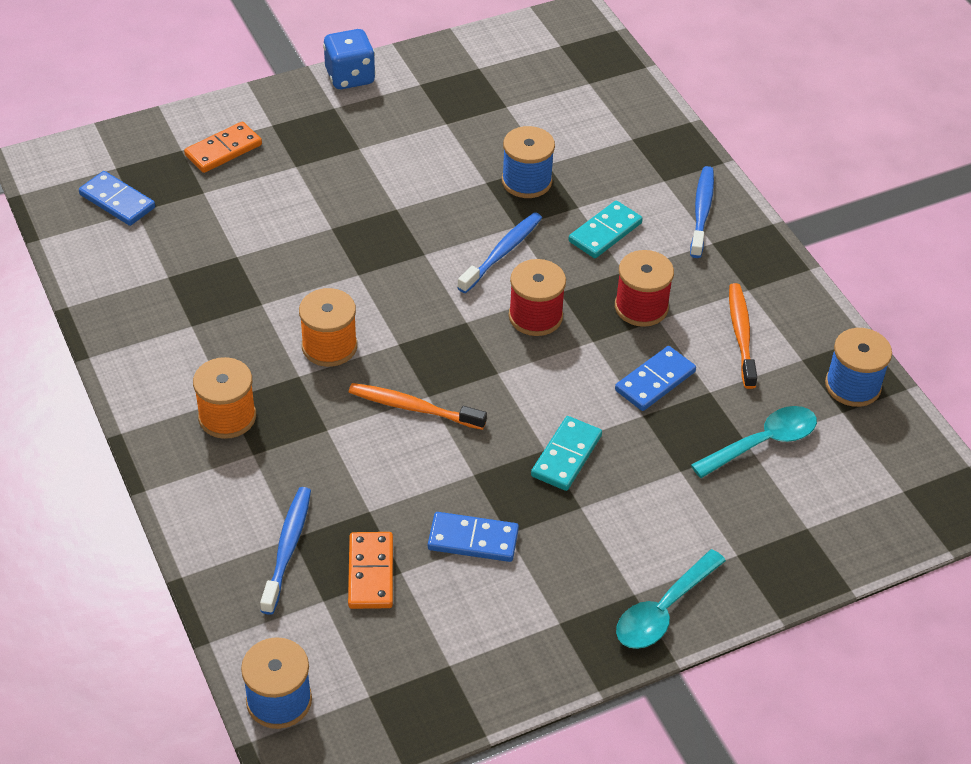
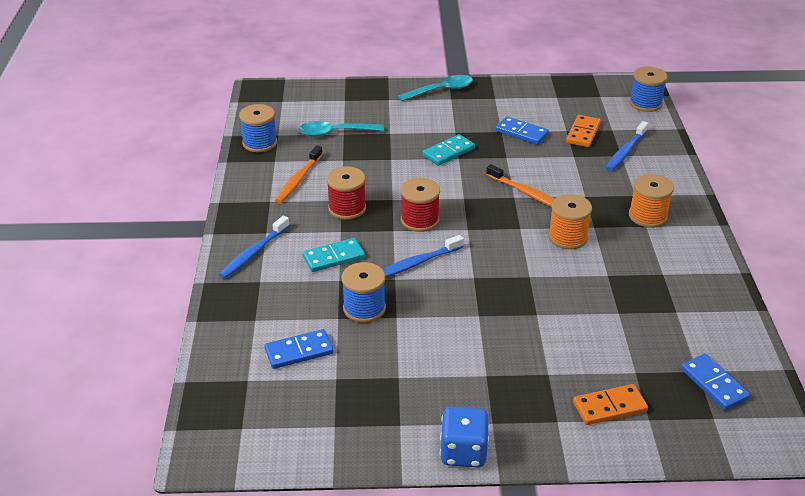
camera: 155 degrees left, 10 degrees down
blue domino [615,346,696,411] -> blue domino moved to [265,329,334,369]

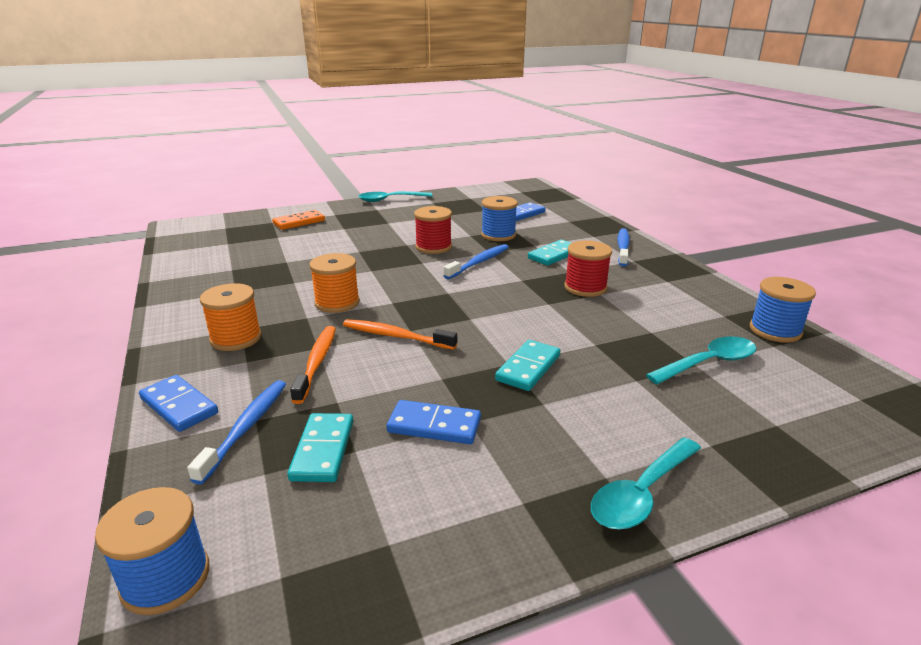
camera: 160 degrees right, 10 degrees down
orange toothbrush [275,145,323,203] -> orange toothbrush moved to [290,326,336,404]
red spool [401,178,440,232] -> red spool moved to [414,206,452,254]
blue dice [440,407,489,467] -> turquoise spoon [358,191,433,202]
orange domino [566,115,601,147] -> turquoise domino [287,413,353,482]
blue domino [681,354,750,410] -> blue domino moved to [139,375,218,432]

